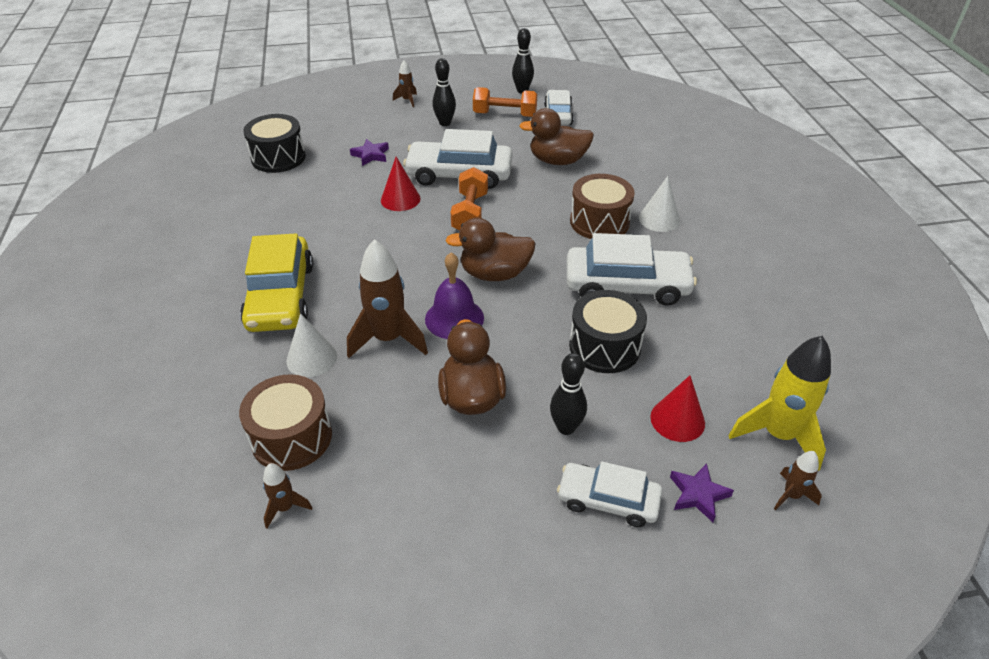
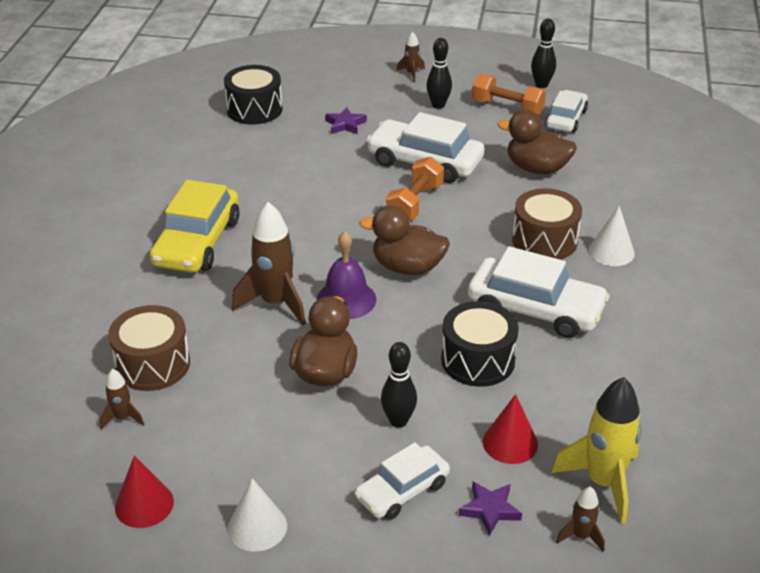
camera: 20 degrees right, 5 degrees down
white cone [286,313,337,377] -> white cone moved to [228,478,287,552]
red cone [381,157,421,211] -> red cone moved to [115,455,174,528]
white car [557,462,662,527] -> white car turned 75 degrees counterclockwise [354,442,450,520]

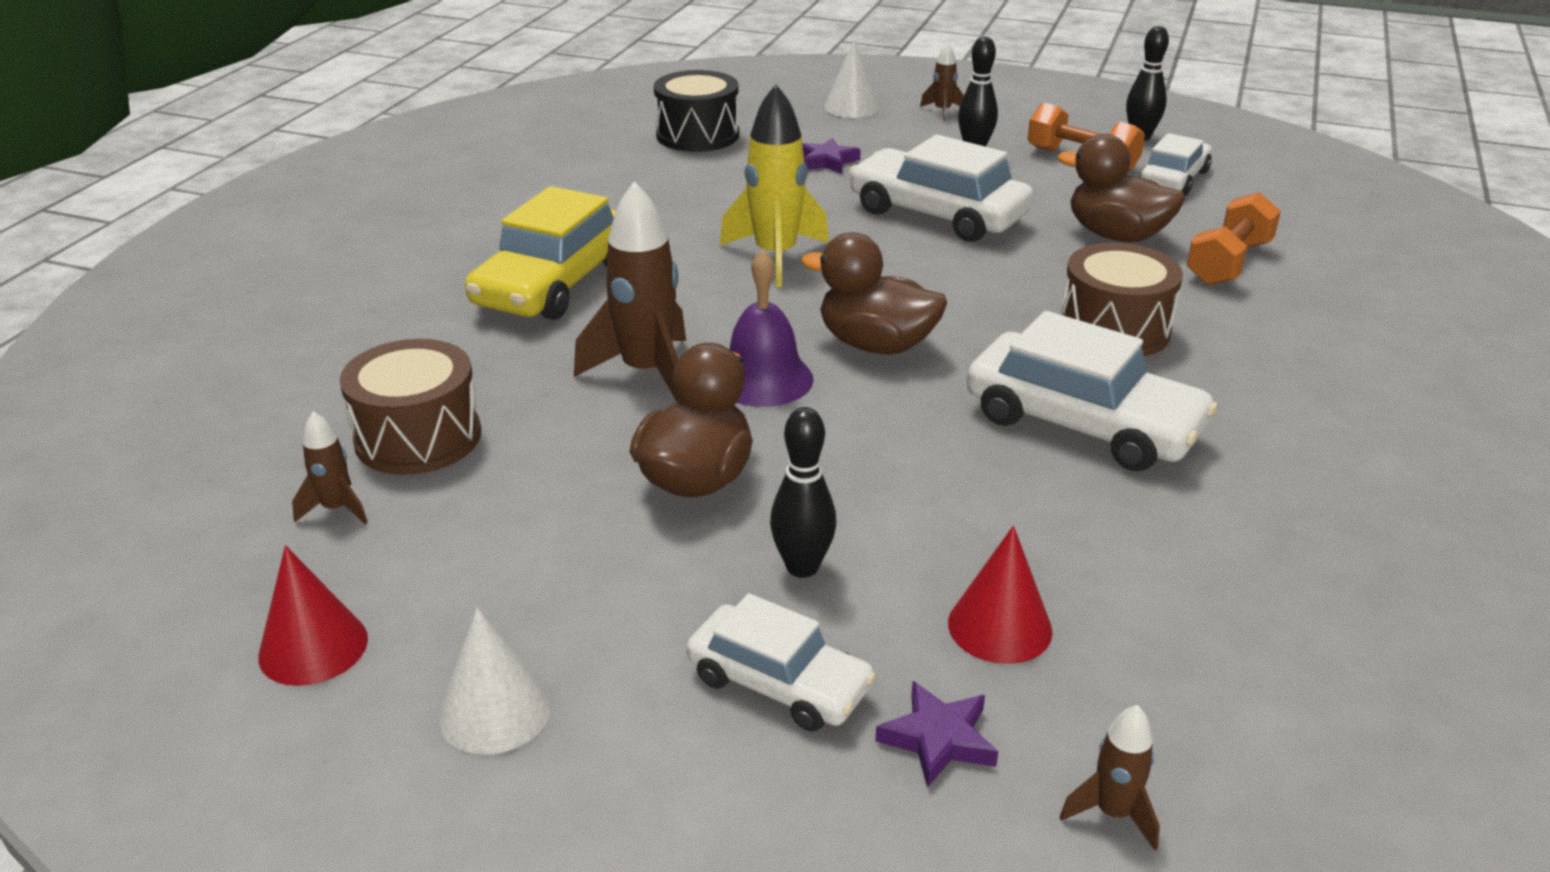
camera: 10 degrees right, 5 degrees down
white car [354,442,450,520] -> white car turned 120 degrees counterclockwise [687,593,876,732]
orange dumbbell [386,157,444,221] -> orange dumbbell moved to [1186,192,1281,285]
black drum [441,301,519,387] -> none
yellow rocket [552,377,642,524] -> yellow rocket moved to [720,84,829,287]
white cone [589,206,635,266] -> white cone moved to [824,40,879,118]

